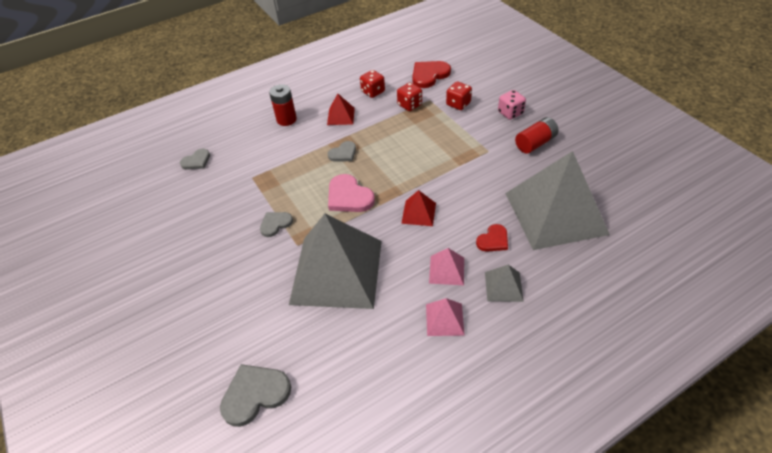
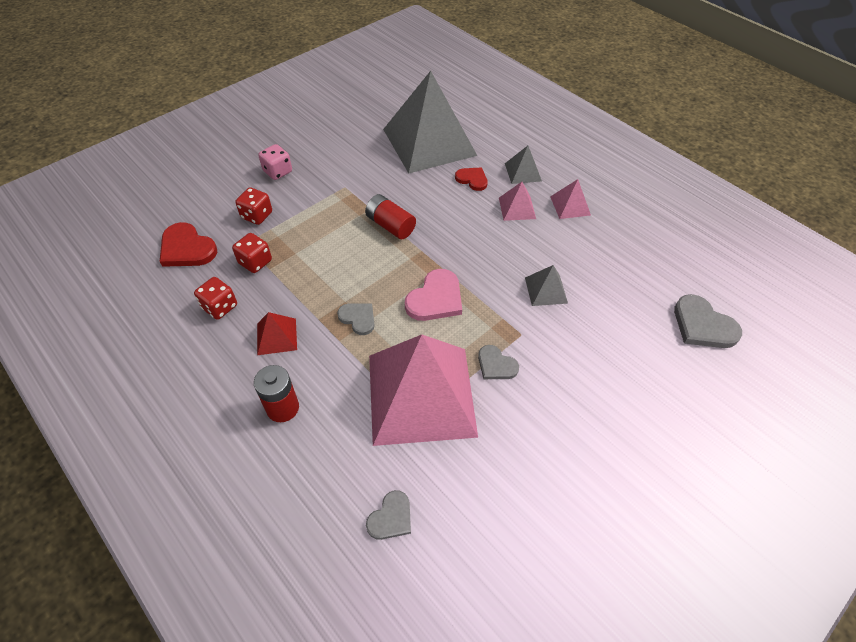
camera: 105 degrees left, 5 degrees up
grey heart [180,149,210,170] -> grey heart turned 90 degrees clockwise [366,490,411,540]
grey pyramid [289,214,382,309] -> grey pyramid [525,265,568,306], size x0.41
red pyramid [401,190,436,226] -> none
red battery [515,117,559,154] -> red battery moved to [365,194,416,239]
none -> pink pyramid [369,334,478,446]

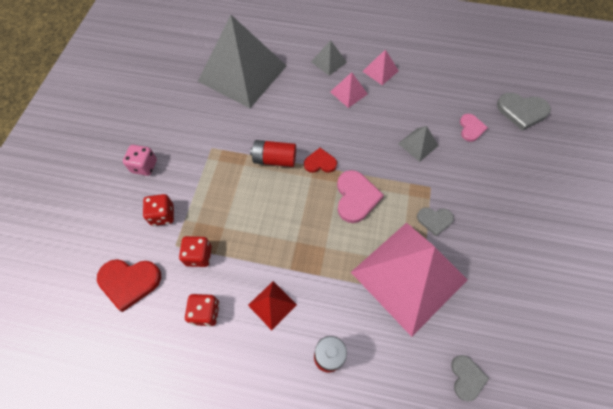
camera: 35 degrees left, 10 degrees up
grey heart [337,303,375,335] -> none
red heart [455,168,488,191] -> red heart moved to [304,148,337,173]
none -> pink heart [460,114,488,142]

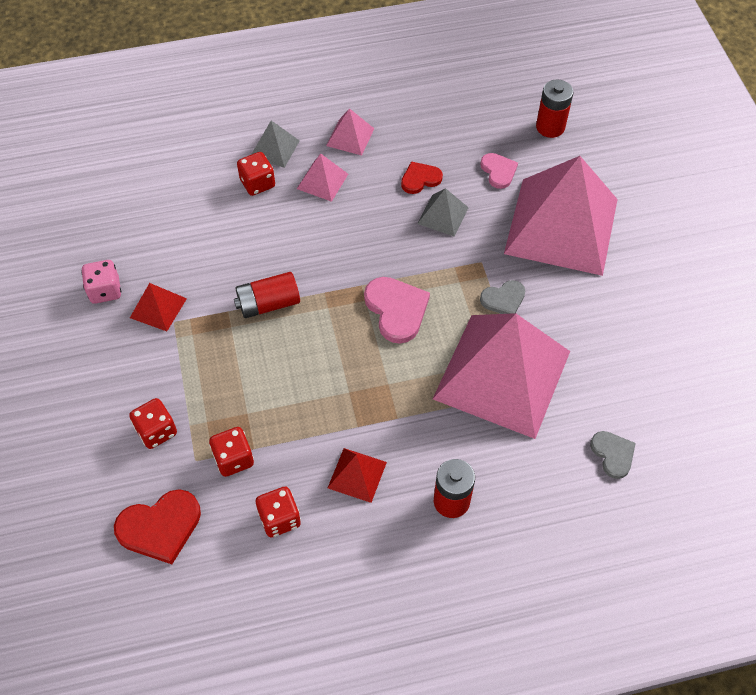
camera: 25 degrees left, 5 degrees down
pink dice [123,145,157,176] -> pink dice moved to [81,260,121,304]
grey pyramid [198,15,286,108] -> none
red heart [304,148,337,173] -> red heart moved to [401,161,443,194]
grey heart [497,93,551,131] -> red battery [536,79,574,138]
none -> red pyramid [130,283,187,331]
none -> red dice [237,152,275,196]
none -> pink pyramid [504,156,618,276]

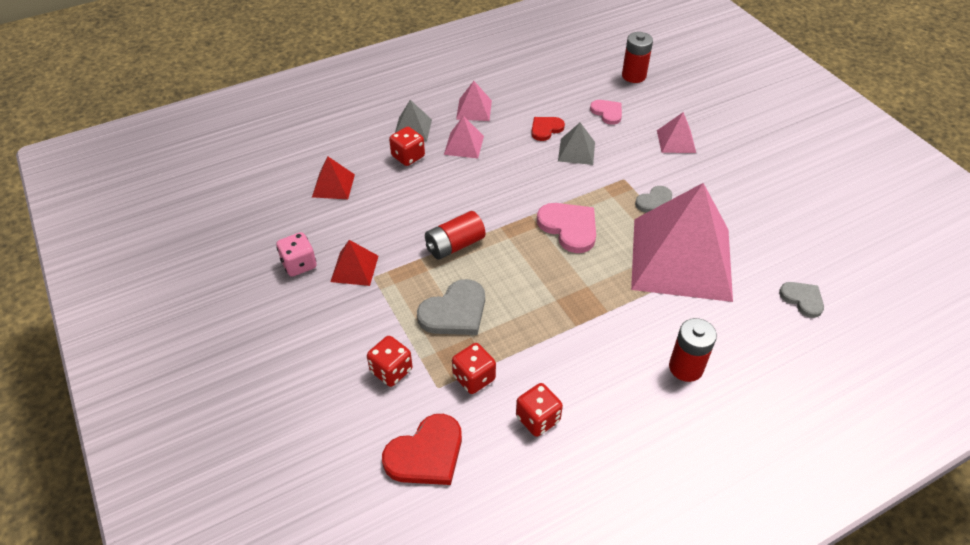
camera: 15 degrees left, 10 degrees down
red pyramid [328,448,387,503] -> red pyramid moved to [312,157,355,199]
pink pyramid [504,156,618,276] -> pink pyramid [657,112,696,153], size x0.41
none -> grey heart [417,279,485,335]

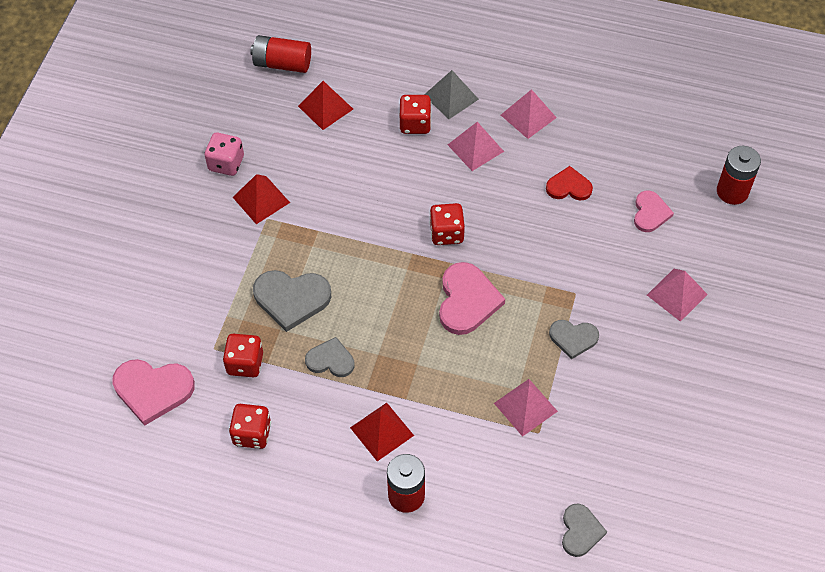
camera: 45 degrees right, 10 degrees up
red dice [367,336,412,387] -> red dice moved to [430,203,465,245]
red heart [382,414,462,485] -> pink heart [112,359,195,426]
red battery [425,211,485,260] -> red battery moved to [250,35,311,73]
grey pyramid [558,123,595,165] -> none
pink pyramid [631,183,733,302] -> pink pyramid [494,379,558,437], size x0.41
none -> grey heart [305,337,355,377]
none -> red pyramid [350,403,414,461]

